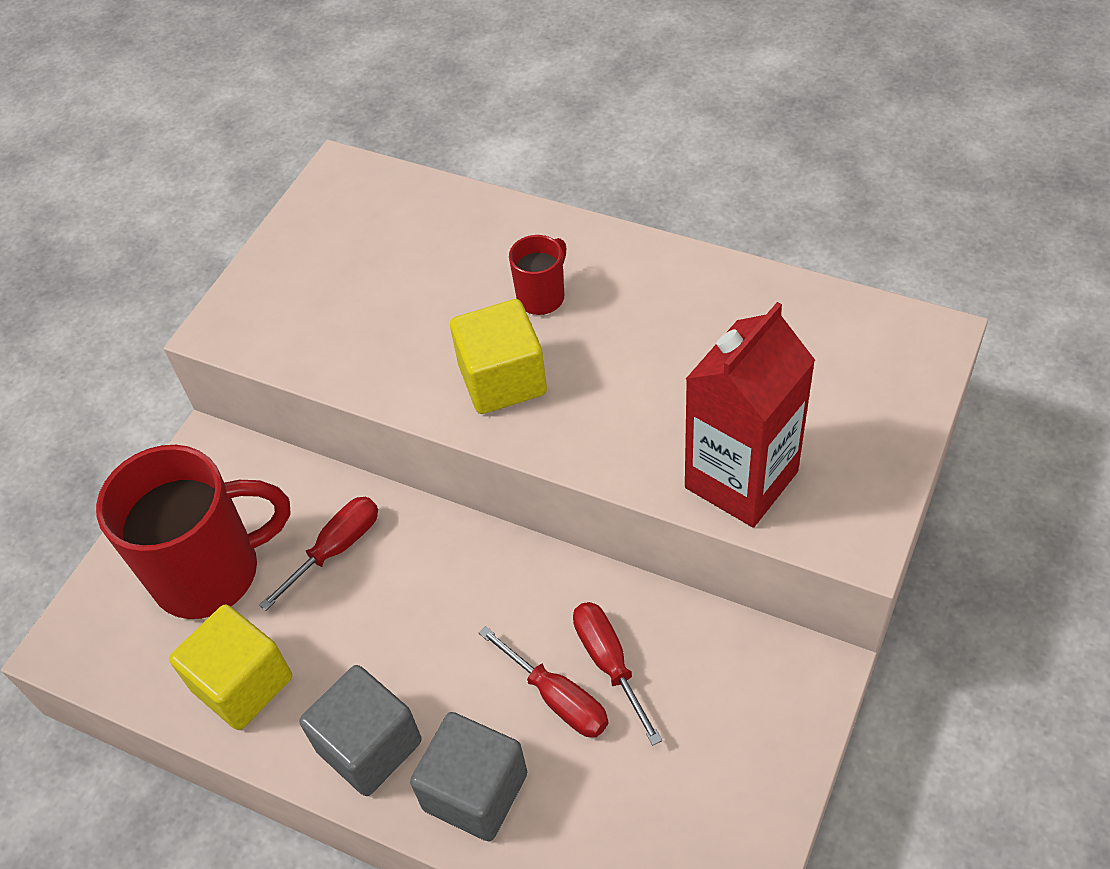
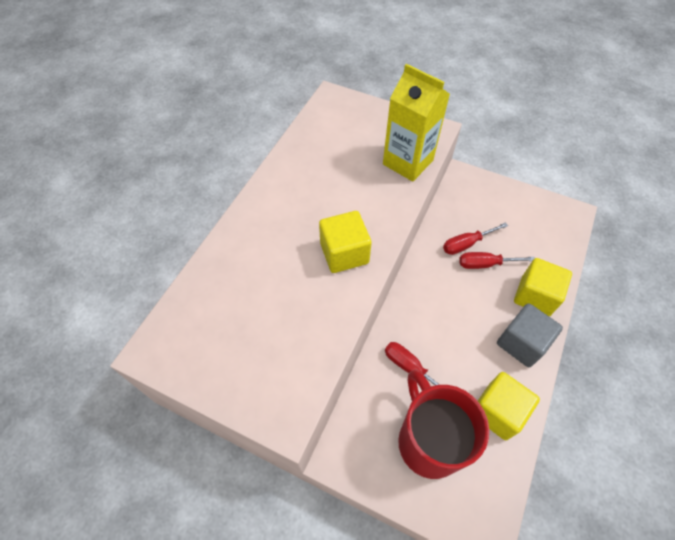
camera: 95 degrees left, 5 degrees up
grey cube [410,712,527,841] -> yellow cube [514,258,572,317]
red screwdriver [479,626,609,737] -> red screwdriver turned 135 degrees counterclockwise [459,252,535,269]
red mug [509,235,566,315] -> none
red carton [685,302,815,528] -> yellow carton [383,64,450,182]

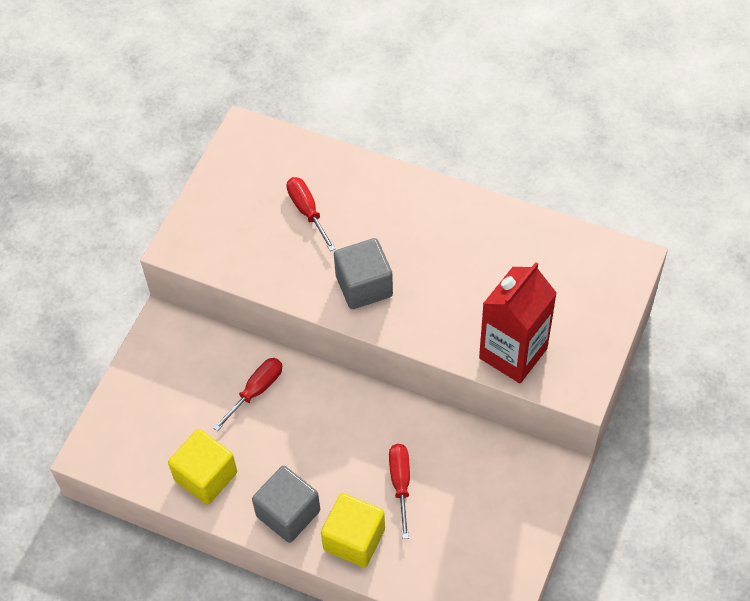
camera: 90 degrees right, 0 degrees up
yellow cube [319,211,372,273] -> grey cube [334,238,393,309]
yellow carton [383,64,450,182] -> red carton [479,262,557,383]
red mug [398,370,489,479] -> none
red screwdriver [443,222,508,255] -> red screwdriver moved to [287,177,336,251]

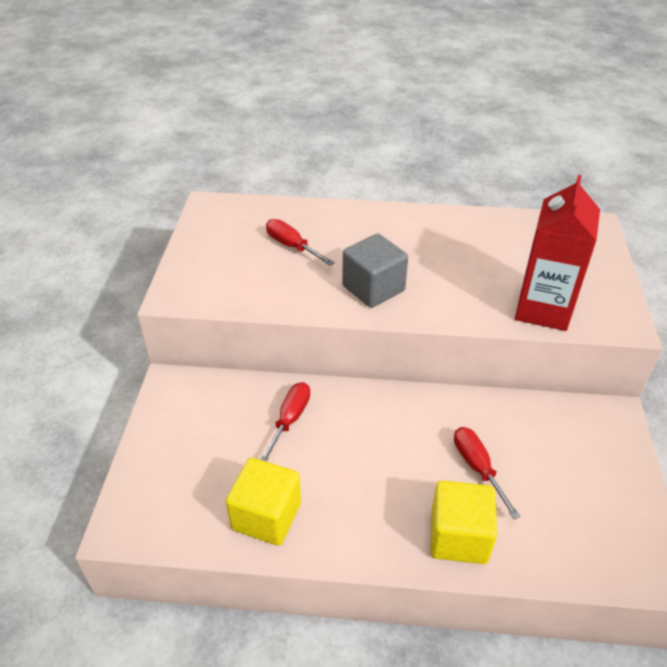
camera: 20 degrees left, 15 degrees down
grey cube [252,466,320,543] -> none

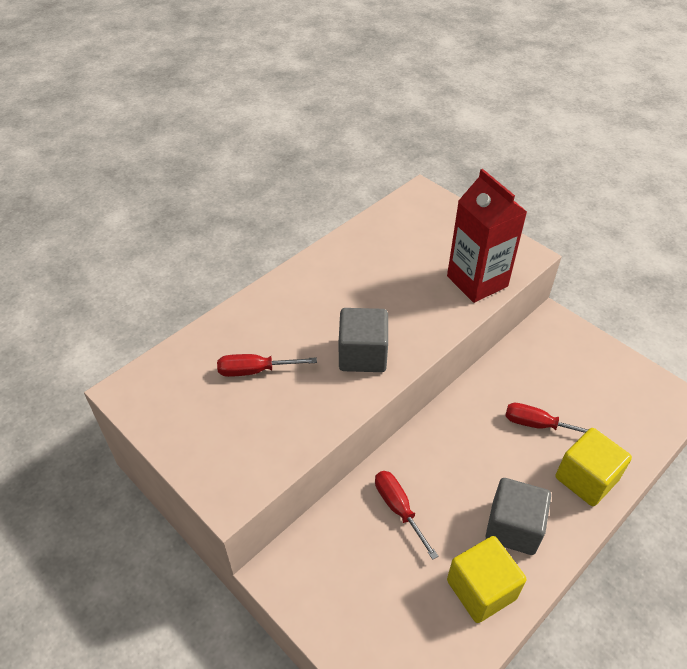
camera: 50 degrees left, 5 degrees up
none -> grey cube [485,478,551,555]

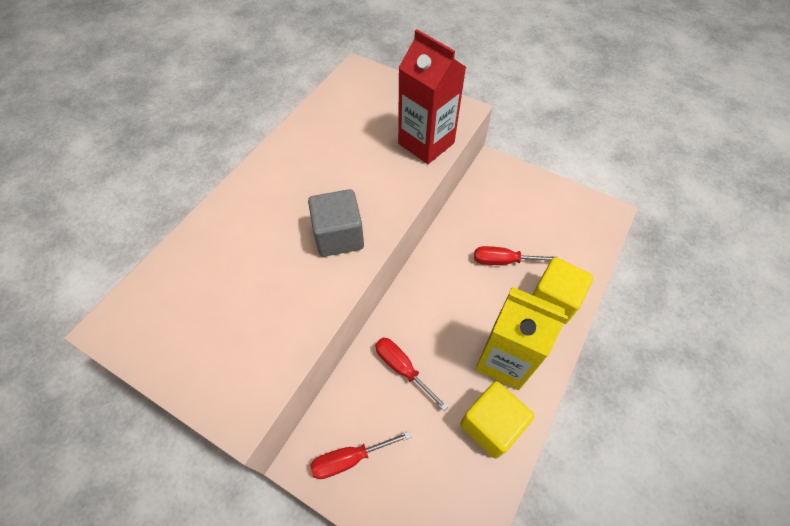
camera: 15 degrees left, 10 degrees up
red screwdriver [217,354,317,377] -> red screwdriver moved to [310,431,412,479]
grey cube [485,478,551,555] -> yellow carton [475,287,568,390]

